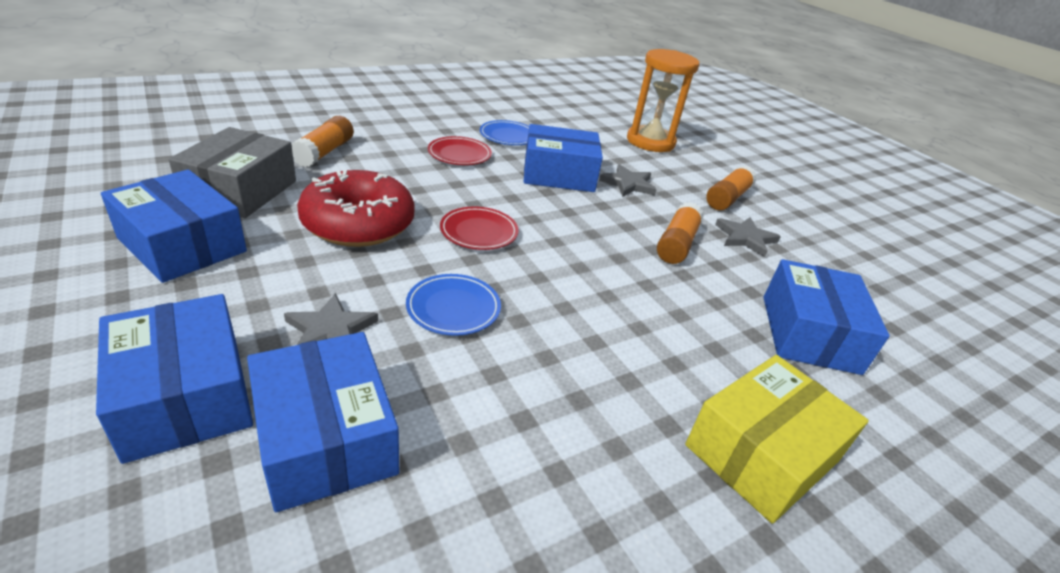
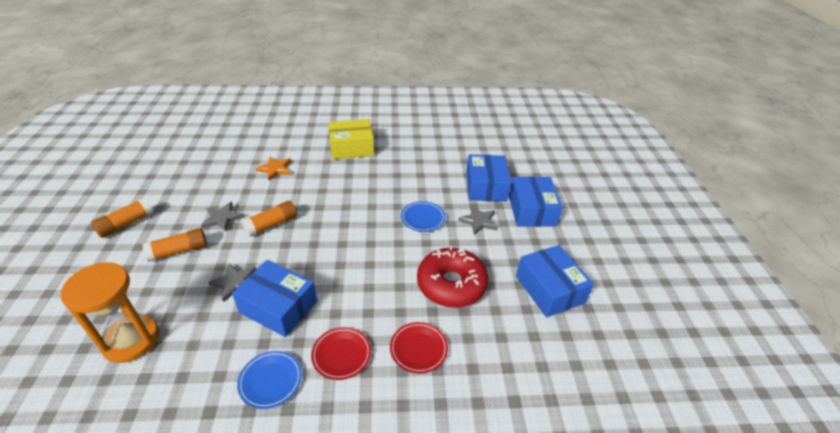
camera: 150 degrees left, 5 degrees up
grey box [169,127,296,218] -> none
orange glue stick [291,116,354,167] -> orange glue stick moved to [91,198,153,238]
red plate [440,206,519,250] -> red plate moved to [390,322,448,374]
blue box [763,259,890,375] -> orange star [255,157,291,181]

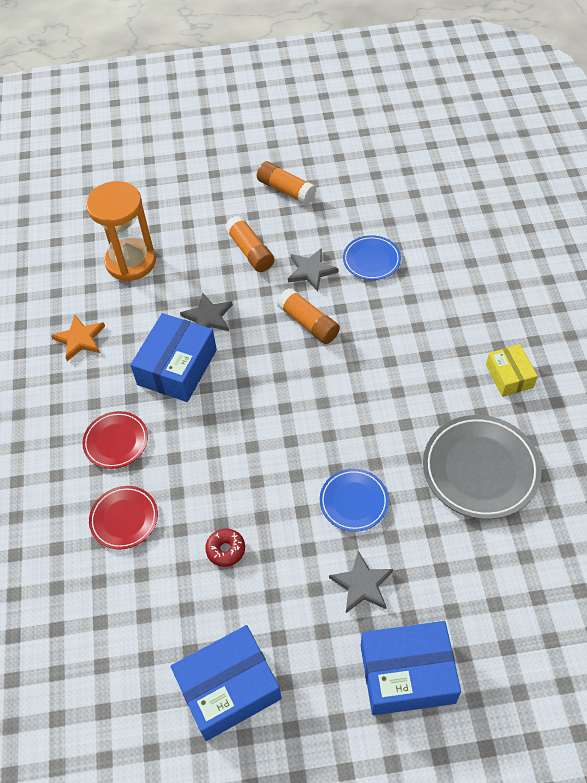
camera: 90 degrees right, 15 degrees up
blue plate [237,351,302,409] -> blue plate moved to [343,235,401,280]
orange star [255,157,291,181] -> orange star moved to [51,314,105,361]
yellow box [328,119,374,159] -> yellow box [486,344,538,397], size x0.59
red donut [417,246,488,308] -> red donut [205,529,245,567], size x0.41
blue box [466,154,511,202] -> none
none -> grey plate [423,415,542,519]

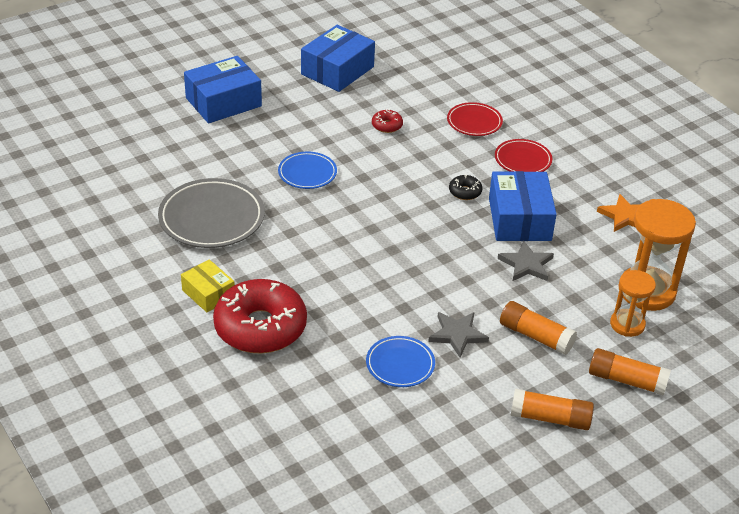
camera: 150 degrees right, 15 degrees down
orange glue stick [277,288,340,344] -> orange glue stick moved to [589,348,671,396]
grey star [329,551,393,613] -> none
none -> red donut [213,279,307,353]
none -> black donut [449,175,482,200]
none -> orange hourglass [610,270,656,337]

